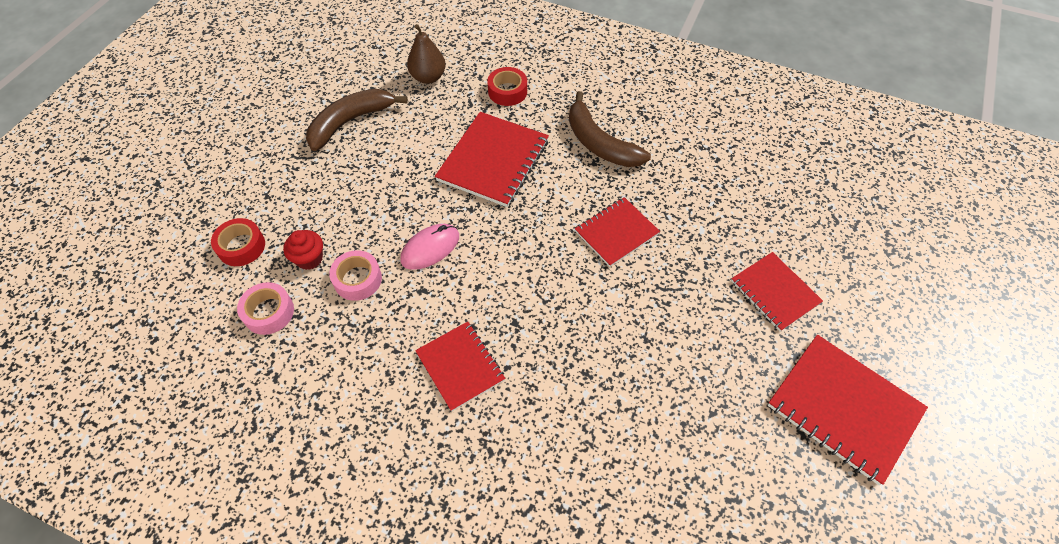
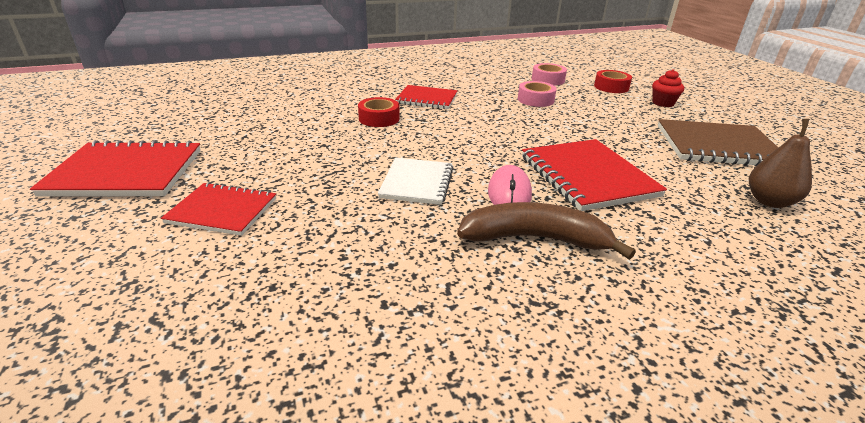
camera: 135 degrees right, 25 degrees down
red cupcake [283,230,323,270] -> red cupcake moved to [652,69,684,107]
brown banana [306,89,408,151] -> brown notebook [658,119,778,166]
pink mouse [400,224,459,270] -> pink mouse moved to [488,165,532,205]
red tape [487,67,527,106] -> red tape moved to [358,97,400,127]
red notebook [575,197,660,267] -> white notebook [378,158,453,205]

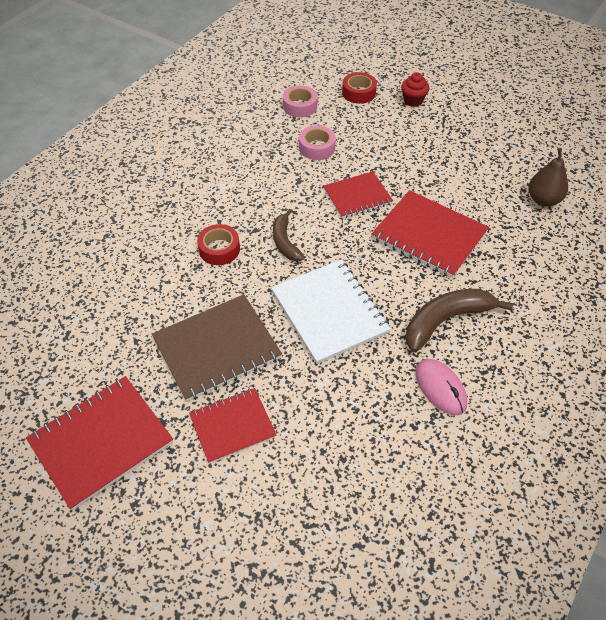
camera: 35 degrees left, 20 degrees up
white notebook [378,158,453,205] -> white notebook [271,259,391,364], size x1.57
red notebook [395,85,458,109] -> red notebook moved to [323,171,393,218]
pink mouse [488,165,532,205] -> pink mouse moved to [415,359,467,415]
brown notebook [658,119,778,166] -> brown notebook moved to [152,294,282,402]
none -> brown banana [273,209,305,261]

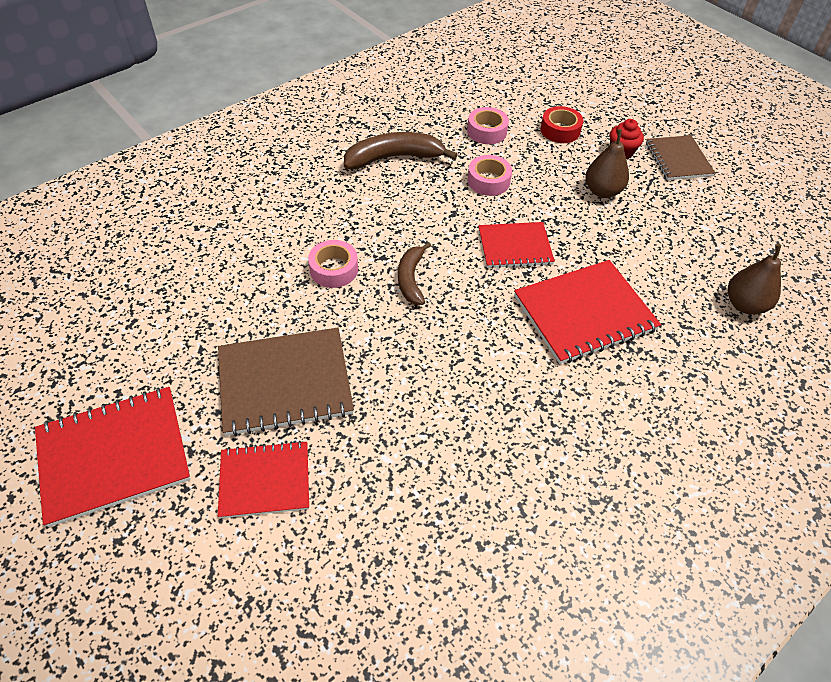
camera: 15 degrees right, 0 degrees up
red tape [197,224,240,265] -> pink tape [308,240,358,288]
white notebook [271,259,391,364] -> none
red notebook [372,190,489,278] -> red notebook turned 75 degrees counterclockwise [514,260,661,364]
brown banana [406,289,513,352] -> brown banana moved to [344,132,458,169]
pink mouse [415,359,467,415] -> none
none -> brown pear [585,129,629,198]
none -> brown notebook [646,135,715,180]

